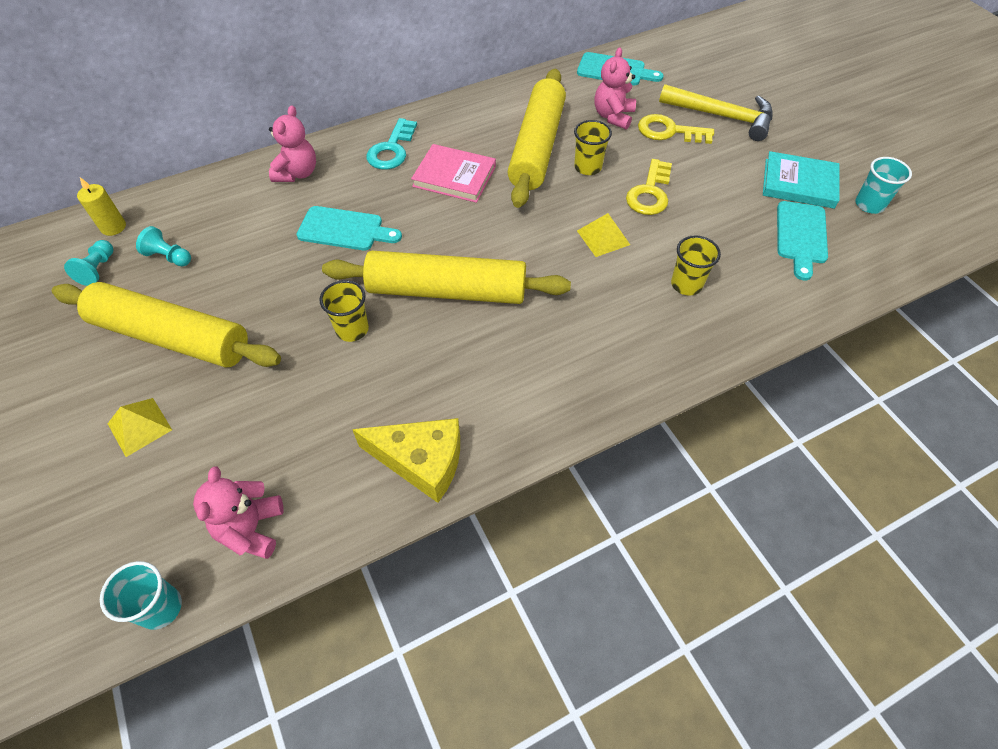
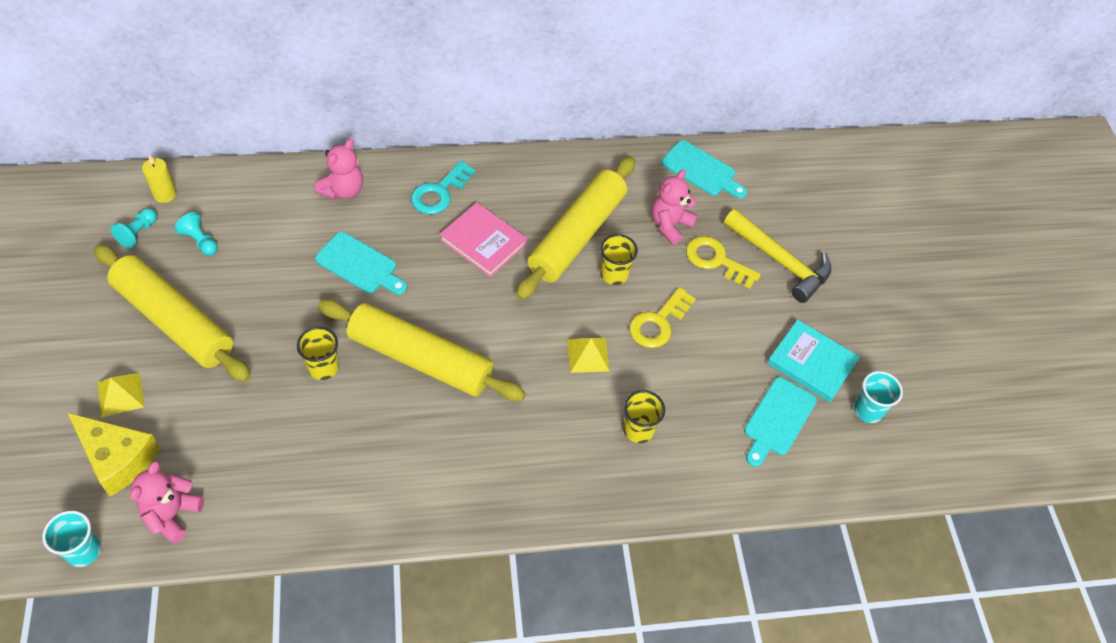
camera: 15 degrees right, 0 degrees up
yellow cheese [352,418,460,503] -> yellow cheese moved to [68,413,160,496]

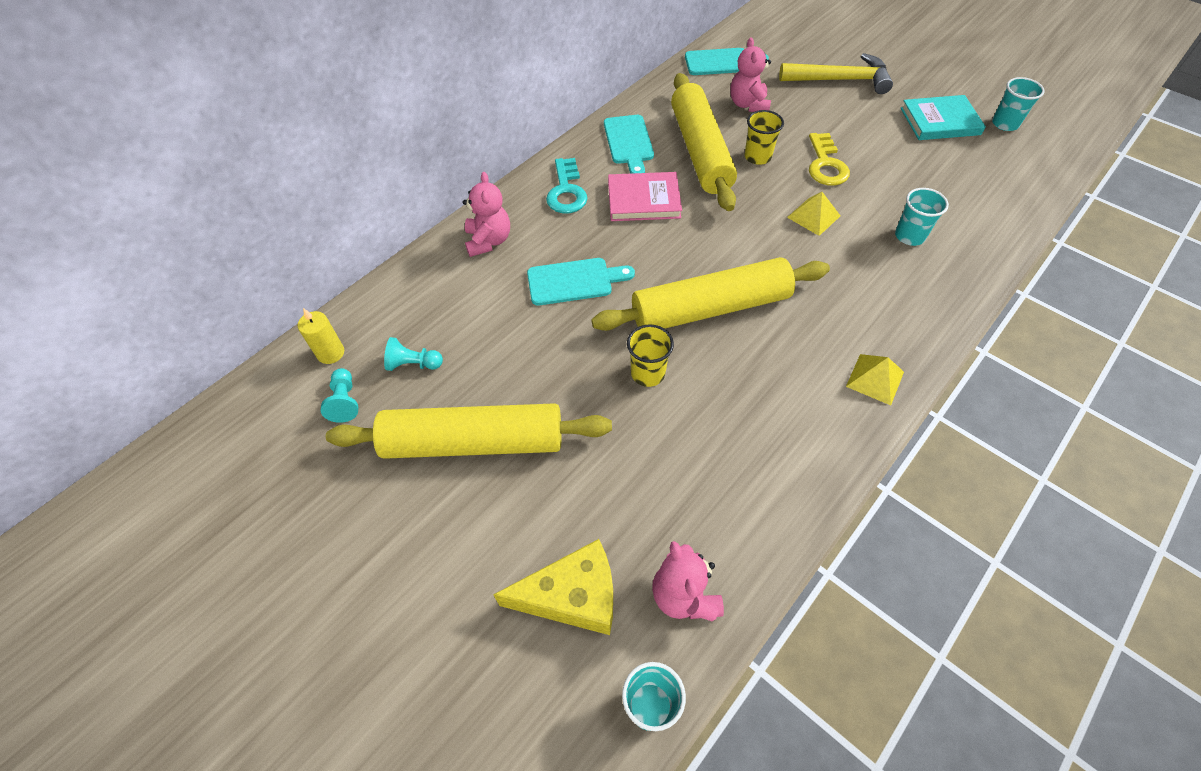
camera: 35 degrees left, 0 degrees up
yellow pyramid [97,373,144,417] -> yellow pyramid moved to [846,354,904,405]
yellow cup [623,390,665,443] -> turquoise cup [895,188,949,246]
yellow key [686,236,761,289] -> none
turquoise cutting board [744,377,817,467] -> turquoise cutting board moved to [604,115,654,174]

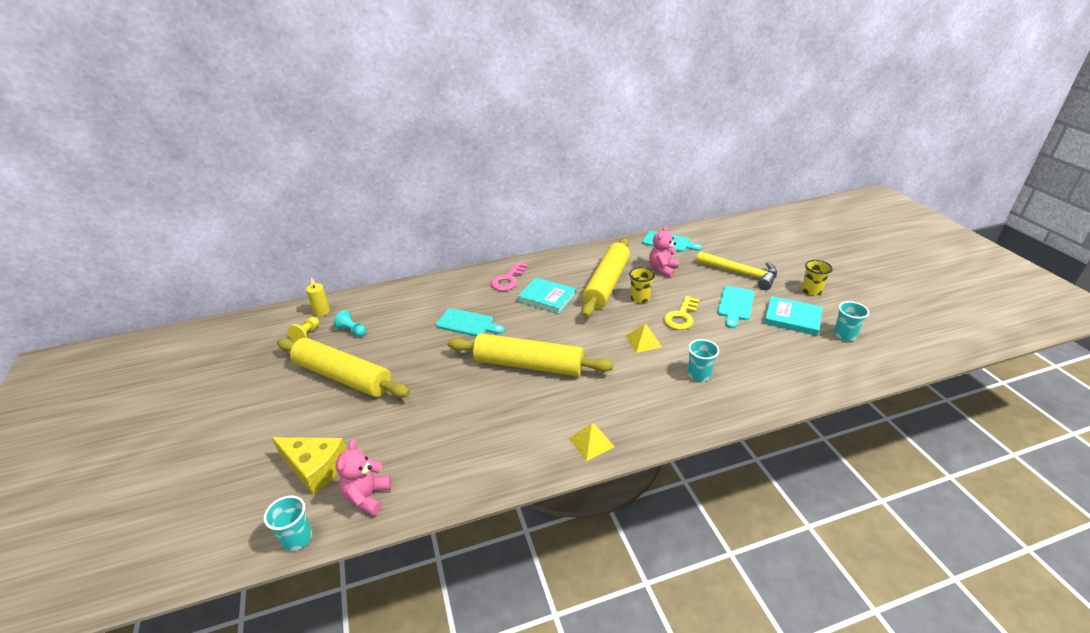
camera: 30 degrees right, 20 degrees down
turquoise pawn [321,368,358,423] -> yellow pawn [288,317,319,342]
pink teddy bear [463,172,510,257] -> none
turquoise key [546,158,587,213] -> pink key [491,262,528,291]
turquoise cutting board [604,115,654,174] -> turquoise cutting board moved to [717,286,754,328]
pink book [608,172,682,221] -> turquoise book [517,277,576,314]
yellow cup [627,324,674,387] -> yellow cup moved to [802,260,833,296]

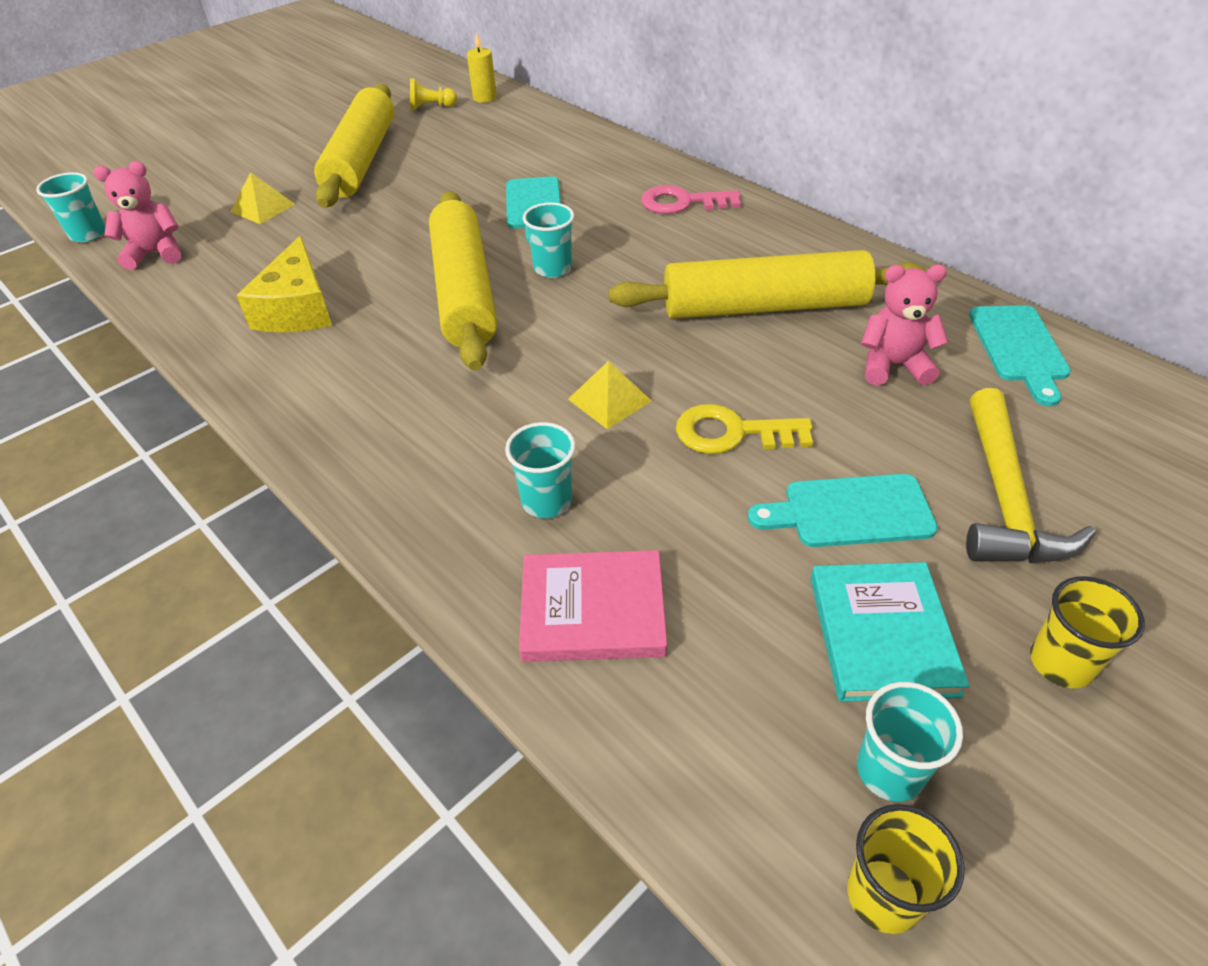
camera: 65 degrees right, 10 degrees up
yellow cheese [272,437,346,495] -> yellow cheese moved to [236,236,332,332]
turquoise pawn [334,310,366,337] -> none
turquoise book [517,277,576,314] -> none
yellow pyramid [568,424,614,461] -> yellow pyramid moved to [230,172,295,224]
yellow cup [629,267,655,303] -> yellow cup moved to [847,804,965,934]
none -> pink book [519,550,667,662]
none -> turquoise cup [523,202,574,278]

